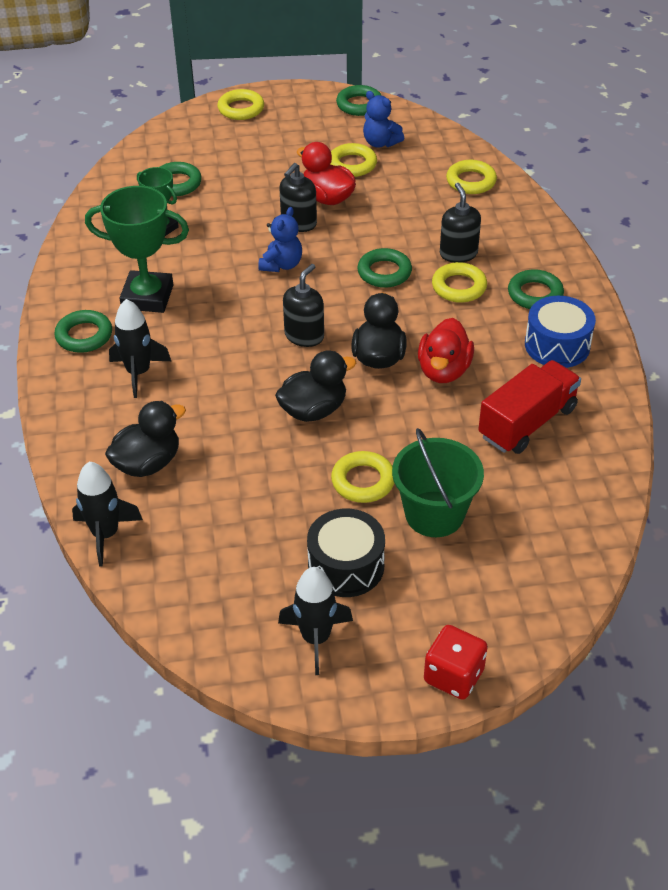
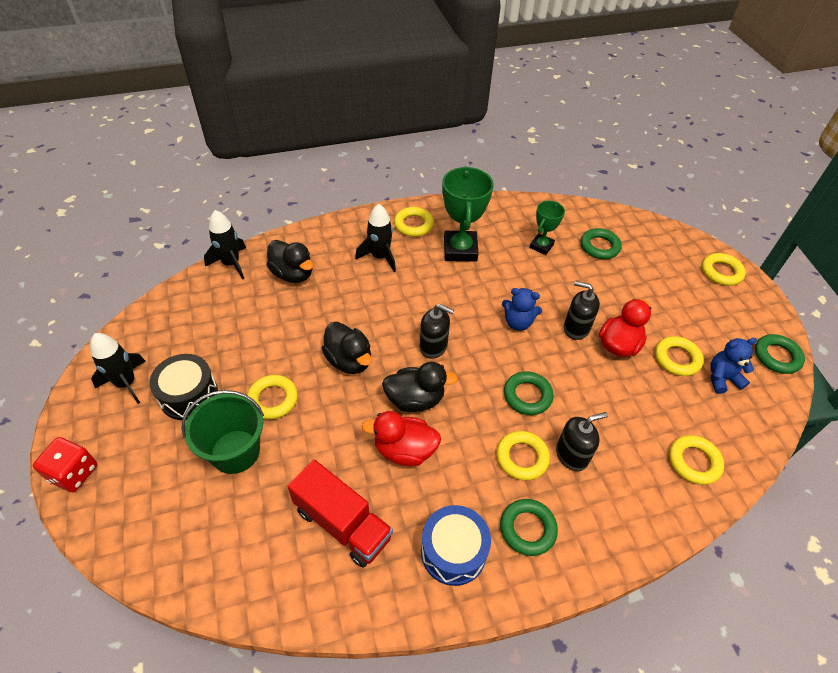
camera: 80 degrees right, 5 degrees up
green ring [55,310,112,353] -> yellow ring [394,207,434,237]
blue teddy bear [363,91,404,148] -> blue teddy bear turned 45 degrees clockwise [711,338,757,394]

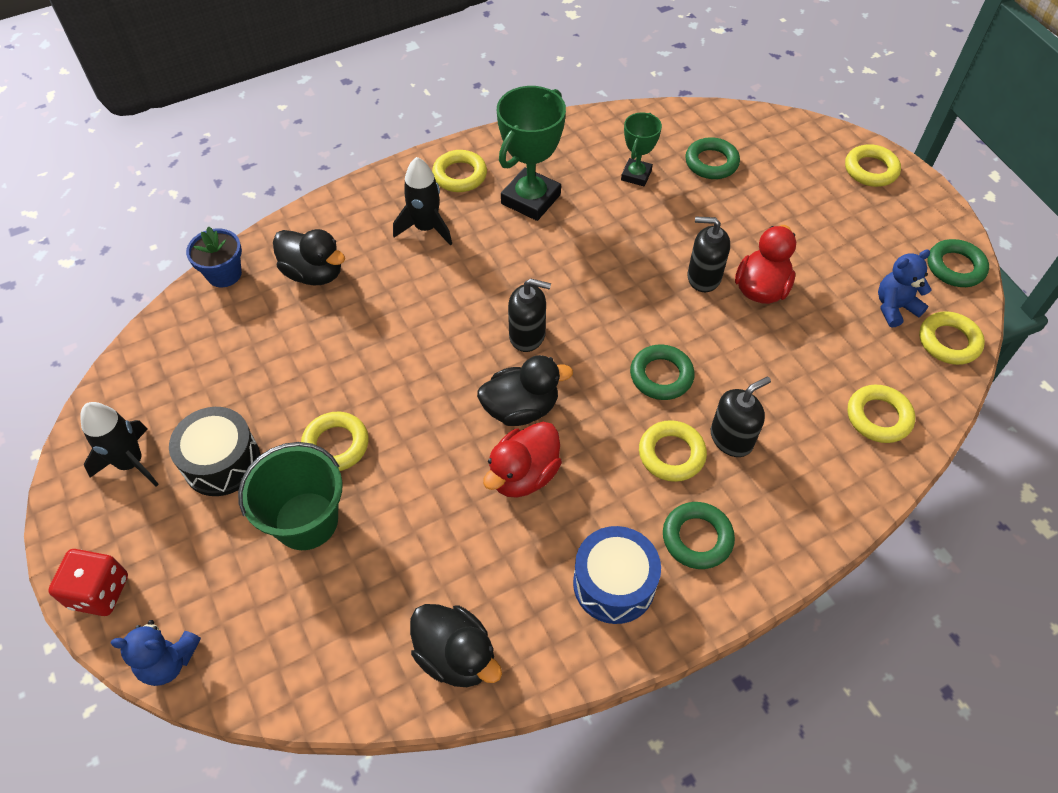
camera: 10 degrees left, 5 degrees up
black rocket [204,210,246,279] -> blue flower pot [186,227,242,287]
red truck [287,460,393,568] -> none
black duck [322,322,372,374] -> black duck moved to [410,604,502,687]
red duck [362,411,441,466] -> red duck turned 45 degrees counterclockwise [483,422,562,498]
green trophy [442,166,494,262] -> green trophy turned 45 degrees clockwise [497,86,566,221]
blue teddy bear [502,288,542,331] -> blue teddy bear moved to [110,620,201,686]
yellow ring [655,336,704,376] -> yellow ring moved to [919,311,985,365]

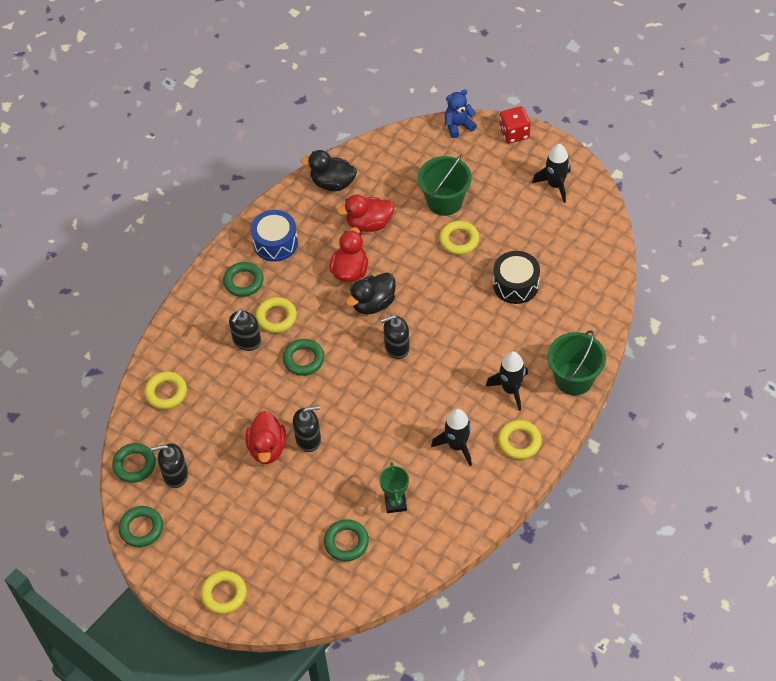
camera: 155 degrees right, 0 degrees up
black drum [169,407,260,496] -> black drum moved to [493,251,540,304]
blue flower pot [186,227,242,287] -> none
black duck [273,229,345,286] -> none
green trophy [497,86,566,221] -> black rocket [431,409,472,466]
blue teddy bear [878,249,932,328] -> black soap dispenser [151,444,188,488]
yellow ring [919,311,985,365] -> green ring [112,443,156,483]
none -> red duck [337,194,394,232]
none -> green bucket [548,330,606,395]

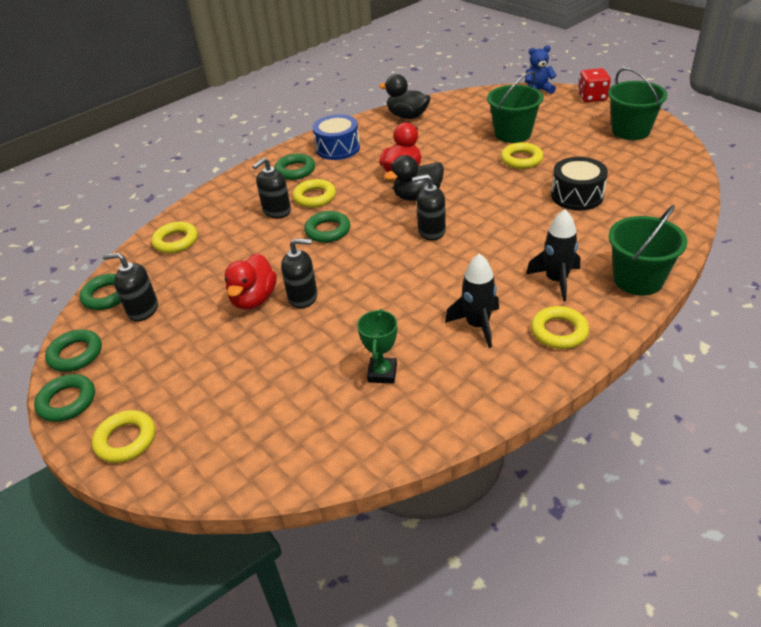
camera: 15 degrees right, 15 degrees down
green ring [324,519,369,561] -> green ring moved to [34,374,95,422]
red duck [337,194,394,232] -> none
black rocket [532,144,571,203] -> green bucket [608,68,668,140]

